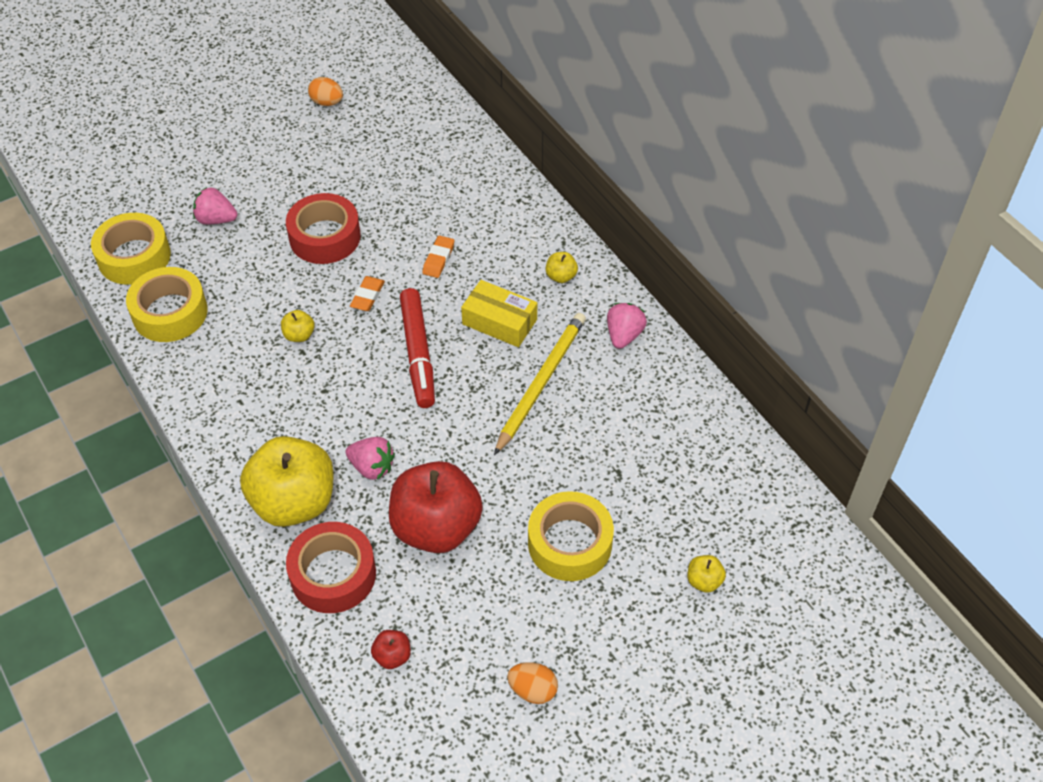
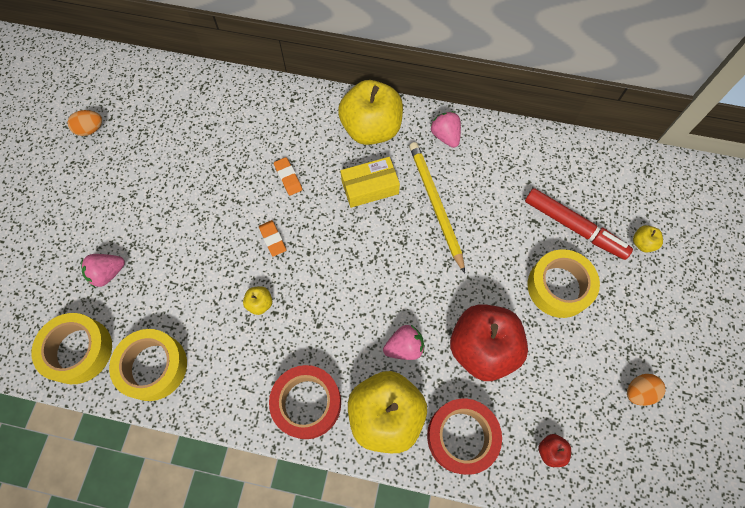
camera: 45 degrees left, 15 degrees up
red tape [286,193,361,264] -> red tape moved to [269,365,341,439]
red marker [400,288,435,408] -> red marker moved to [525,188,633,260]
yellow apple [545,252,578,283] -> yellow apple [338,80,403,145], size x2.49

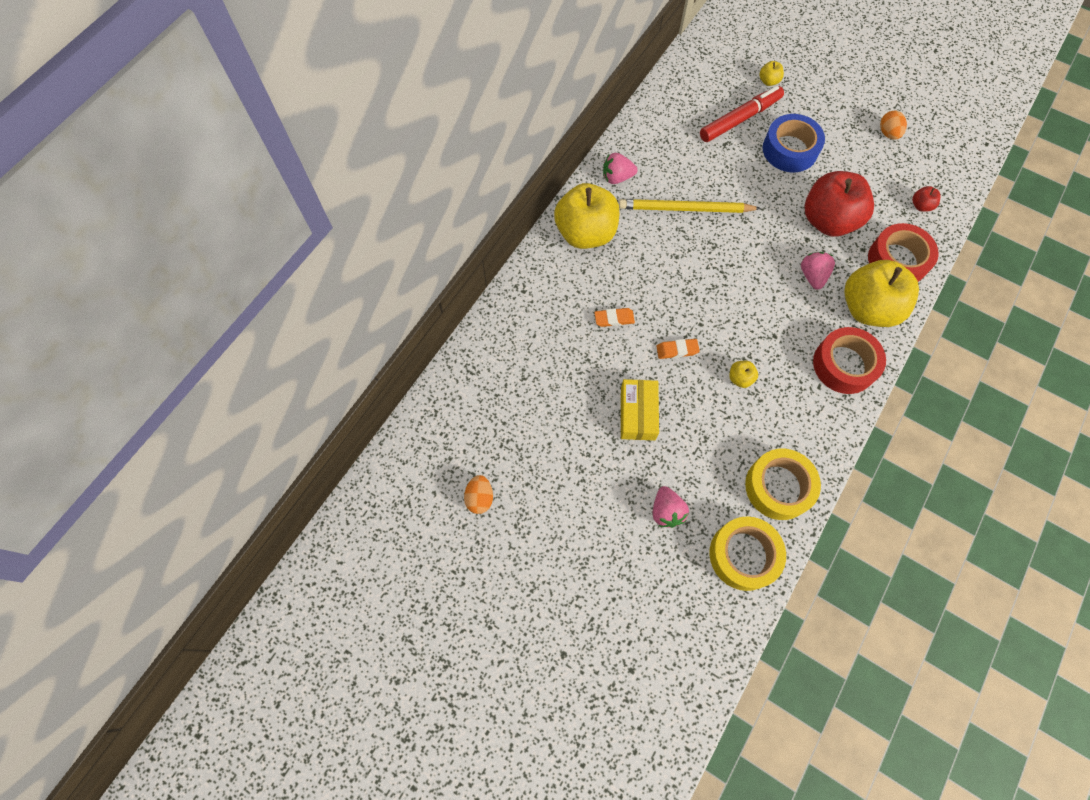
camera: 70 degrees left, 0 degrees up
yellow box [340,157,400,208] -> yellow box moved to [621,379,659,441]
yellow tape [527,249,600,318] -> blue tape [763,114,825,172]

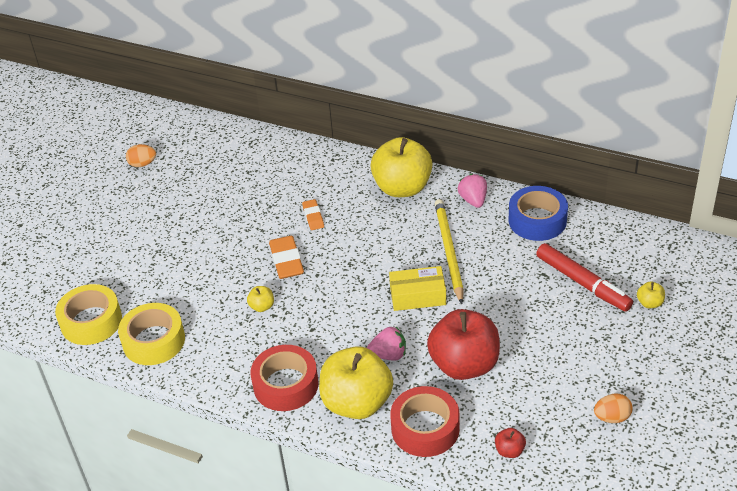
camera: 85 degrees right, 25 degrees down
yellow box [621,379,659,441] -> yellow box moved to [389,266,446,311]
pink strawberry [653,486,689,528] -> none
orange eraser [656,339,700,359] -> orange eraser [269,236,304,279], size x1.64
blue tape [763,114,825,172] -> blue tape moved to [509,186,568,241]

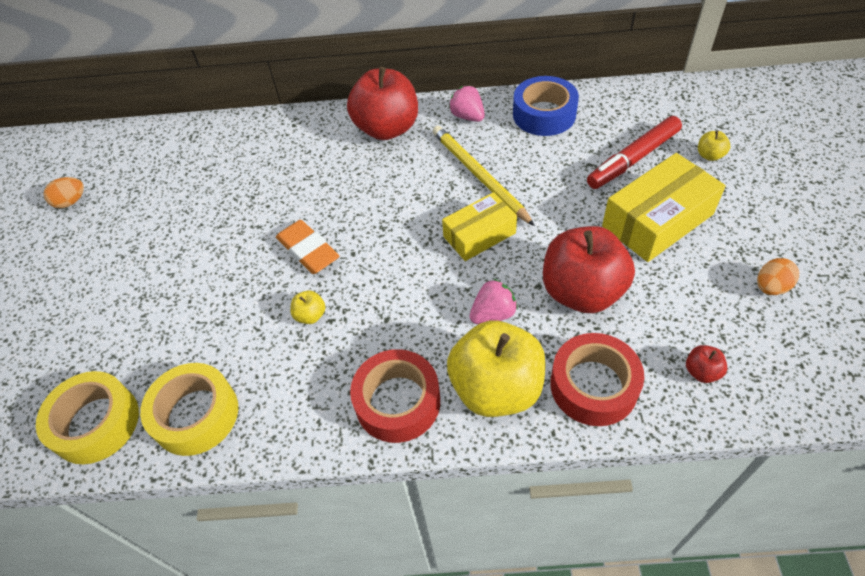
camera: 25 degrees left, 10 degrees up
orange eraser [302,199,324,230] -> none
yellow apple [370,137,432,197] -> red apple [347,67,418,140]
red marker [536,243,633,312] -> red marker turned 120 degrees clockwise [587,116,682,189]
none -> yellow box [602,153,726,262]

